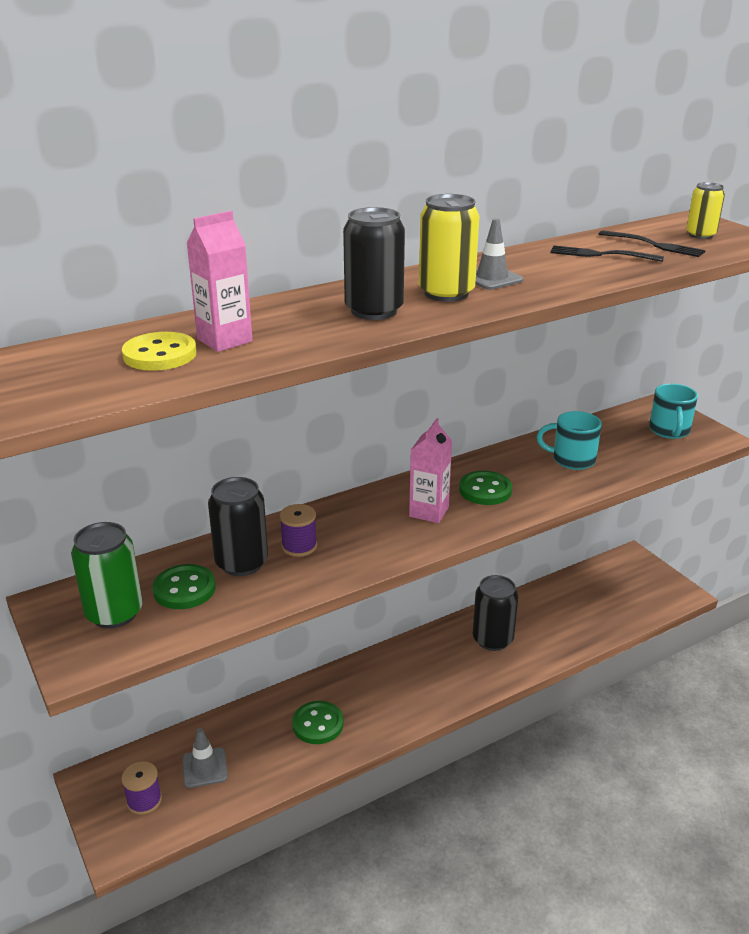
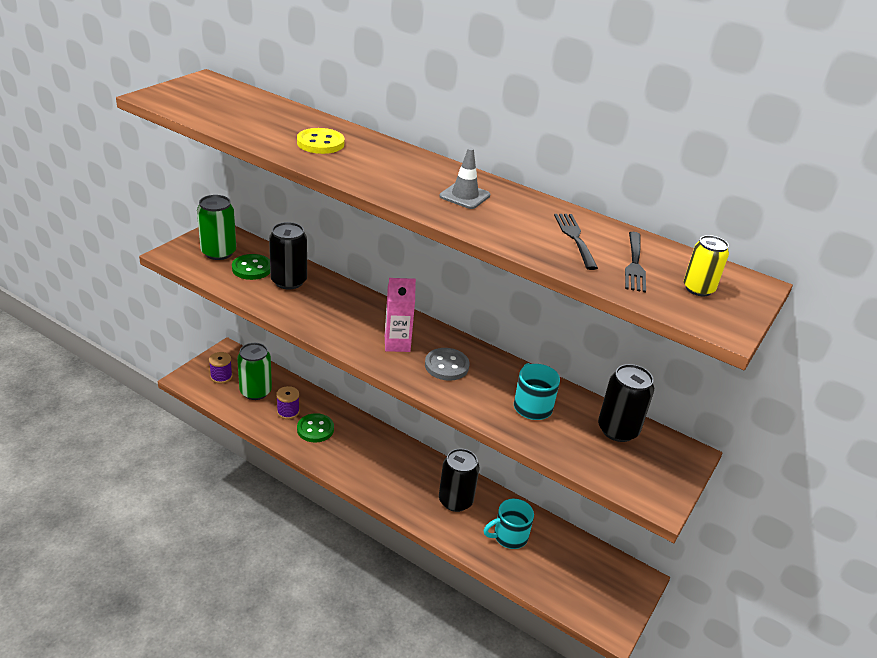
camera: 60 degrees right, 5 degrees up
yellow button [122,332,197,371] -> yellow button moved to [297,128,344,154]
grey traffic cone [182,728,228,788] -> green can [237,343,272,400]
pink carton [186,211,252,352] -> none
purple spool [280,504,317,557] -> purple spool moved to [276,386,300,419]
black can [343,207,405,320] -> black can moved to [598,364,654,442]
yellow can [419,194,479,302] -> none
green button [459,471,512,505] -> grey button [425,348,470,381]
turquoise mug [649,384,698,439] -> turquoise mug moved to [483,499,534,549]

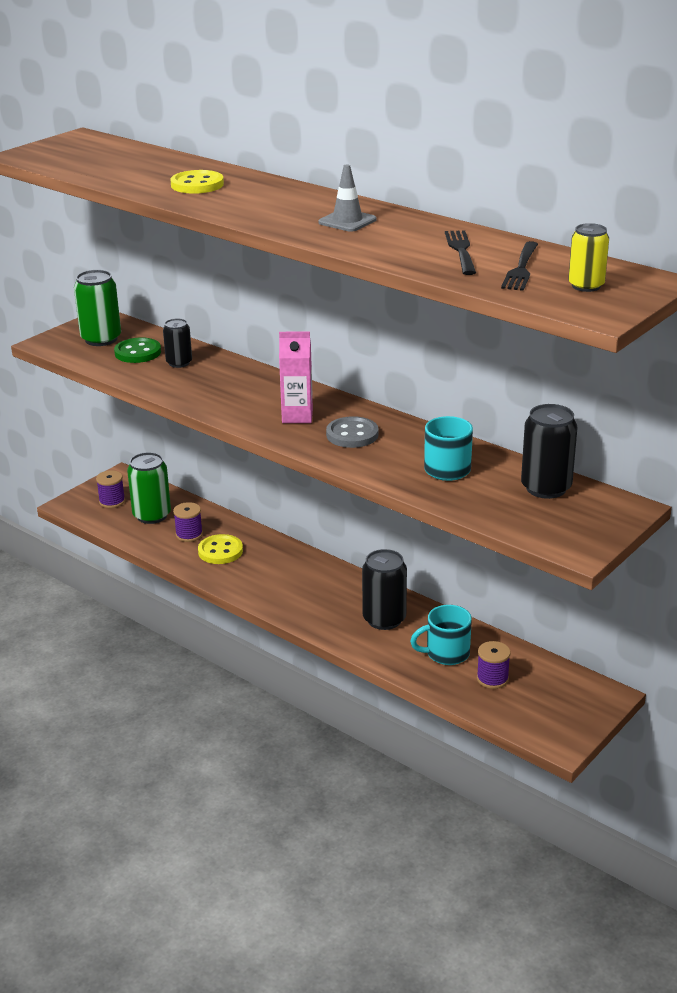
camera: 10 degrees right, 5 degrees down
black can [269,222,307,290] -> black can [163,318,192,368], size x0.62
green button [297,413,334,443] -> yellow button [198,534,243,564]
none -> purple spool [477,641,511,689]

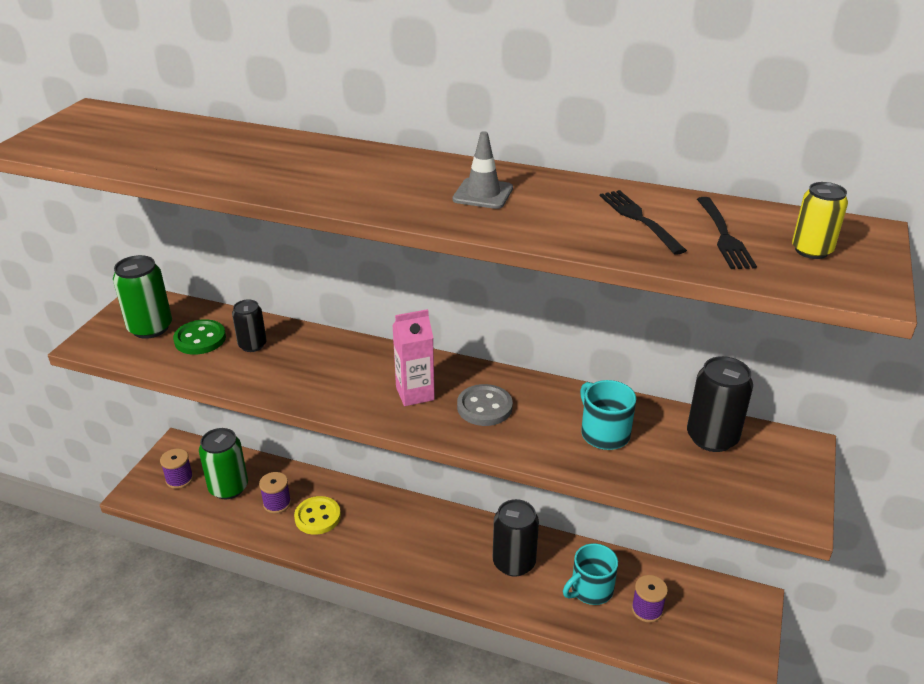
camera: 20 degrees left, 5 degrees up
yellow button [170,170,224,194] -> none

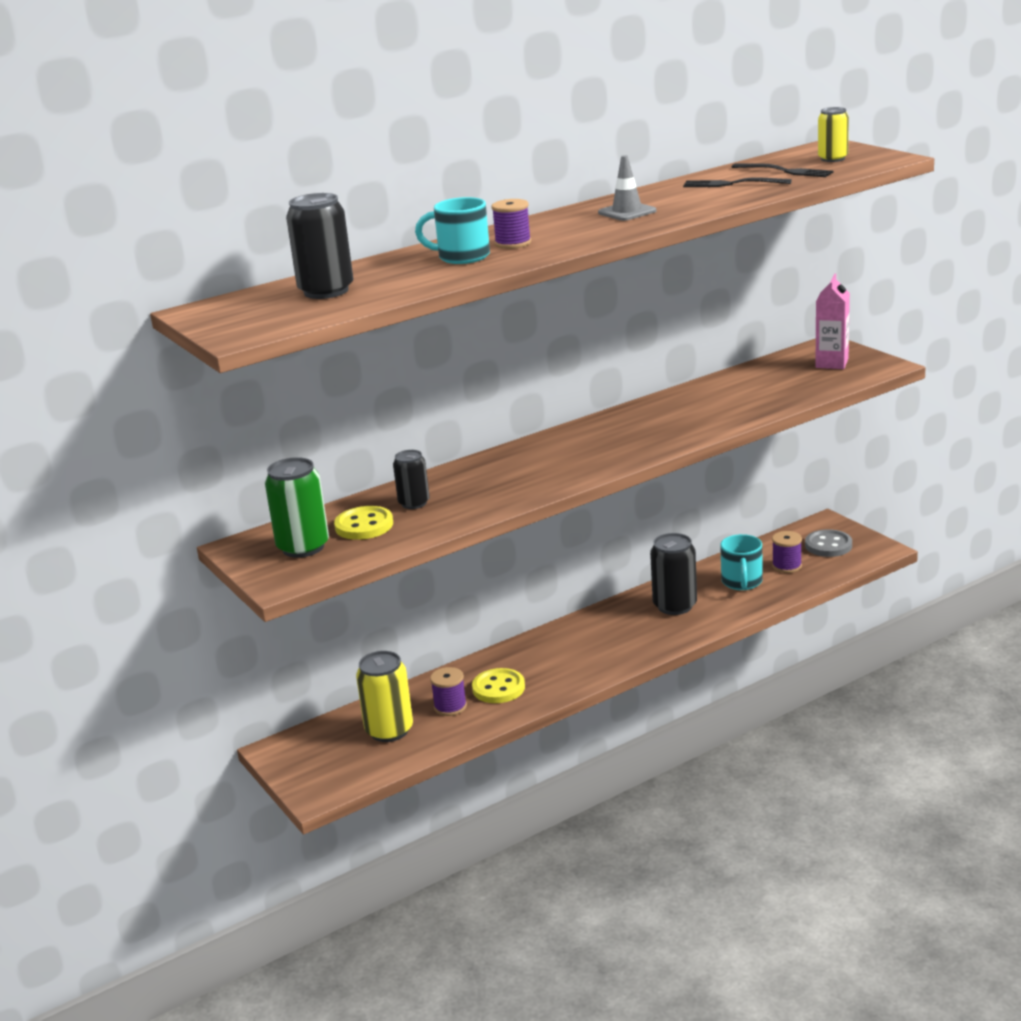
camera: 50 degrees left, 10 degrees down
purple spool [160,449,193,489] -> purple spool moved to [491,199,531,249]
green button [173,319,226,355] -> yellow button [334,506,393,540]
green can [199,428,248,499] -> yellow can [356,651,413,742]
pink carton [392,309,435,406] -> pink carton moved to [815,273,850,369]
grey button [457,384,513,426] -> grey button moved to [805,529,852,557]
turquoise mug [580,380,636,450] -> turquoise mug moved to [415,197,490,264]
black can [687,356,753,452] -> black can moved to [286,193,353,299]

